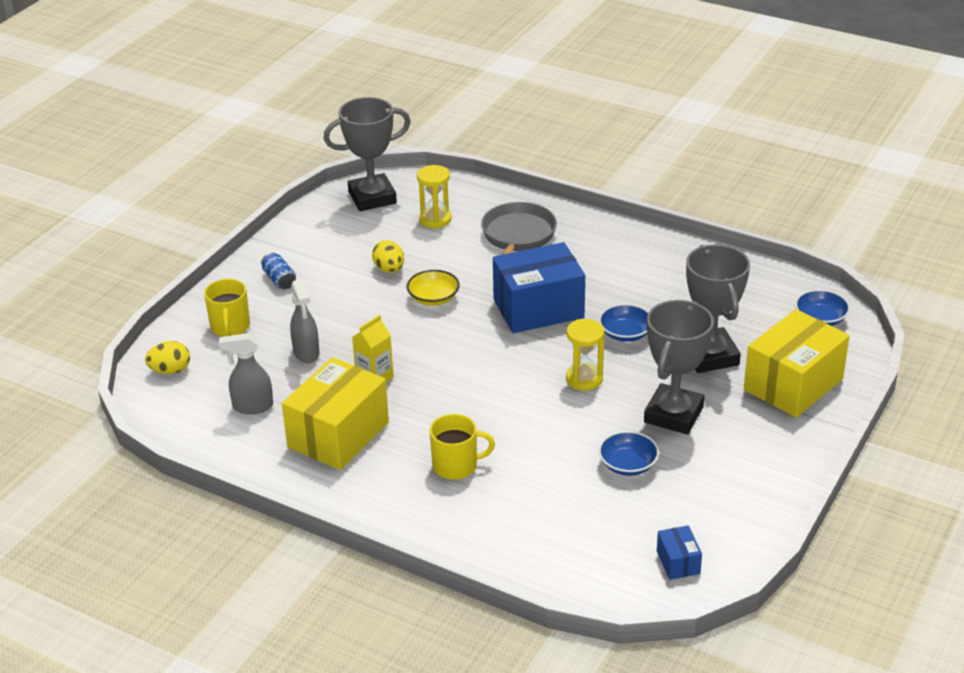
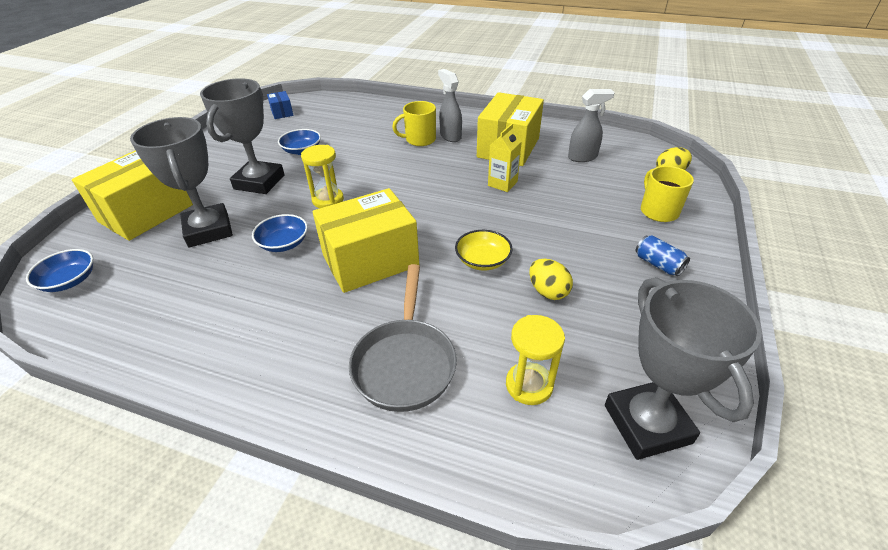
camera: 170 degrees right, 5 degrees up
grey spray bottle [290,279,320,363] -> grey spray bottle moved to [438,69,462,142]
grey trophy [324,97,411,211] -> grey trophy turned 75 degrees counterclockwise [605,277,762,460]
blue box [493,242,585,333] -> yellow box [313,188,419,293]

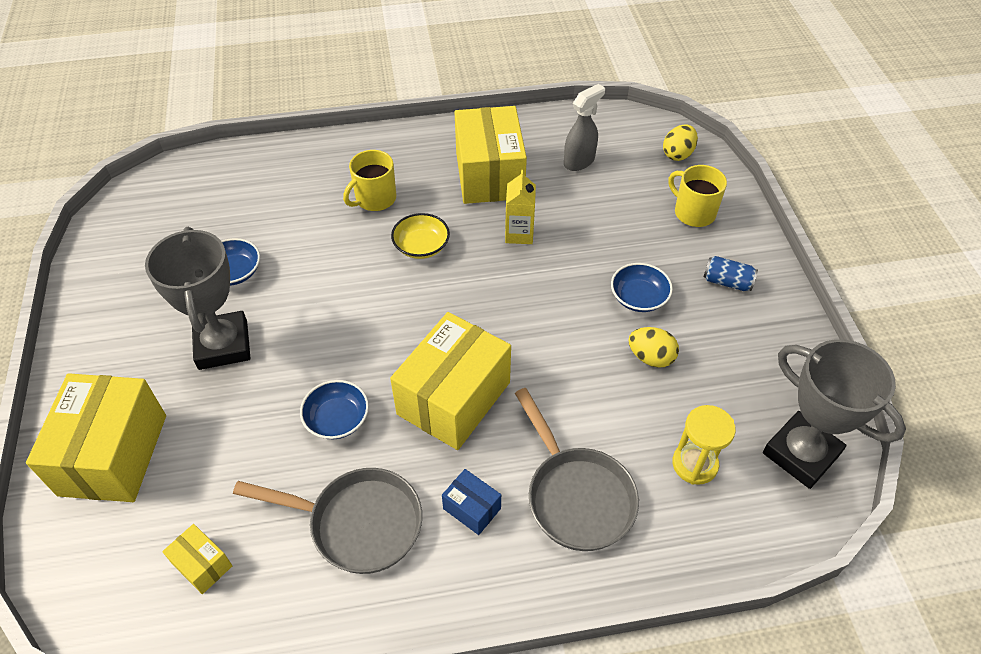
camera: 30 degrees left, 10 degrees up
blue bowl [26,249,93,292] -> blue bowl moved to [611,263,673,312]
grey trophy [130,117,233,247] -> none
blue box [267,91,294,119] -> blue box moved to [442,469,501,535]
yellow hourglass [301,145,344,208] -> none
grey spray bottle [438,69,462,142] -> none
yellow bowl [455,230,513,270] -> yellow bowl moved to [391,213,450,259]
none -> yellow box [162,524,232,594]
none -> grey pan [233,468,422,574]

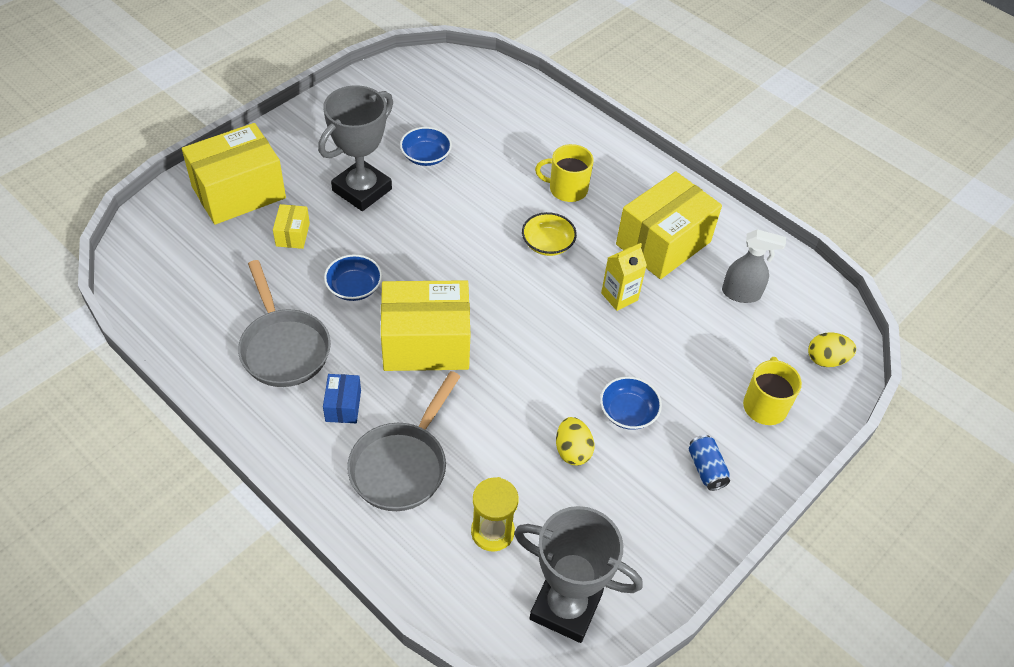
camera: 50 degrees right, 0 degrees up
yellow box [162,524,232,594] -> yellow box moved to [273,204,310,249]
grey trophy [763,339,906,489] -> grey trophy turned 75 degrees counterclockwise [514,506,643,643]

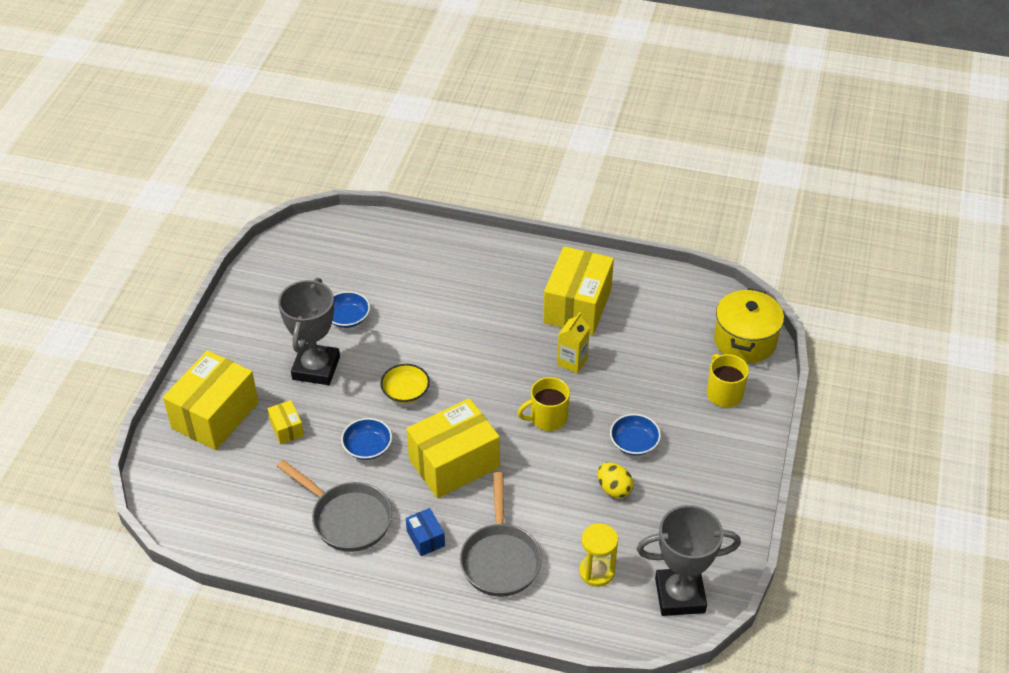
camera: 25 degrees left, 5 degrees down
yellow bowl [522,212,577,256] -> yellow bowl moved to [380,364,430,403]
yellow mug [535,144,594,202] -> yellow mug moved to [518,377,570,431]
blue can [689,435,730,491] -> none
grey spray bottle [722,229,786,303] -> none
yellow egg [808,332,856,367] -> yellow pot [714,288,784,363]

